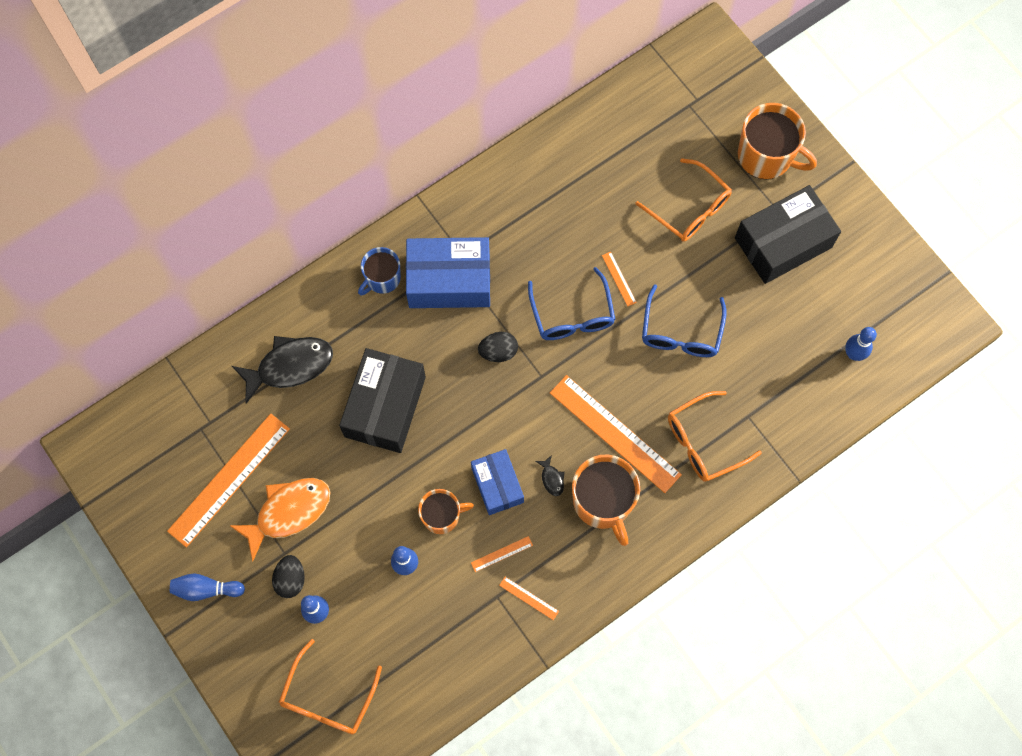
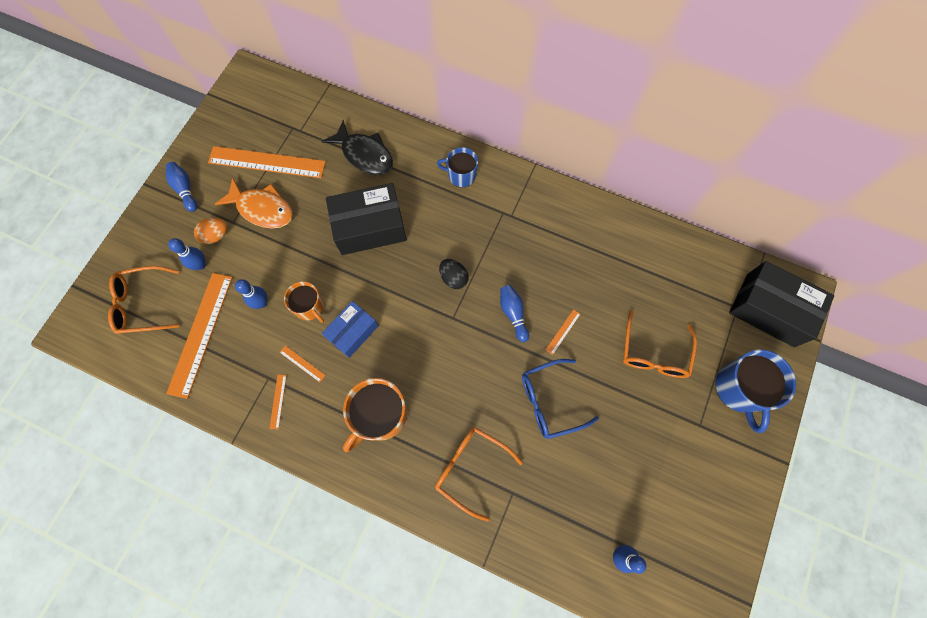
camera: 60 degrees right, 0 degrees up
black egg [272,555,305,598] -> orange egg [194,218,228,244]
blue box [406,237,490,308] -> none
blue glasses [528,267,616,340] -> blue bowling pin [500,285,529,342]
black fish [536,455,565,496] -> none
orange ruler [550,375,682,493] -> orange ruler moved to [166,273,233,399]
black box [735,185,841,284] -> black box moved to [729,261,834,347]
orange mug [738,103,817,179] -> blue mug [715,349,796,433]

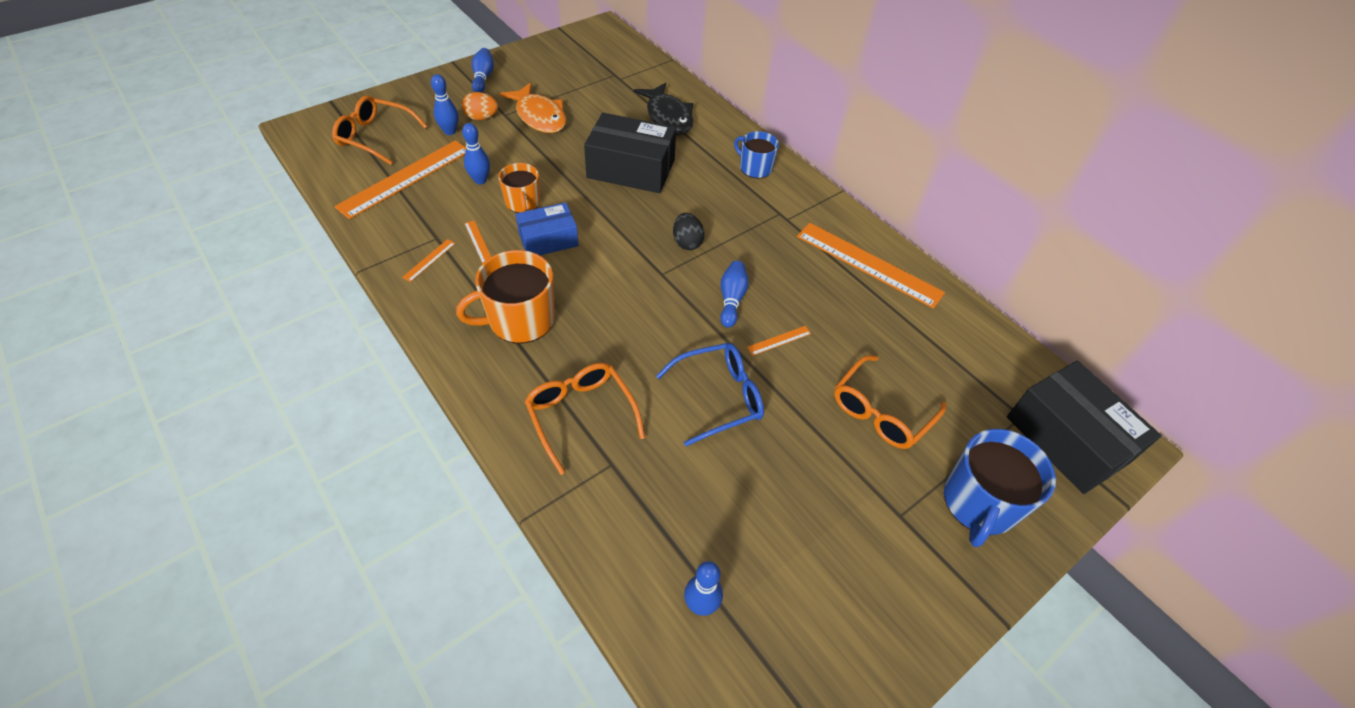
camera: 25 degrees right, 20 degrees down
orange ruler [208,146,326,178] -> orange ruler moved to [797,223,945,309]
blue glasses [522,359,599,439] -> blue glasses turned 150 degrees clockwise [656,343,764,446]

